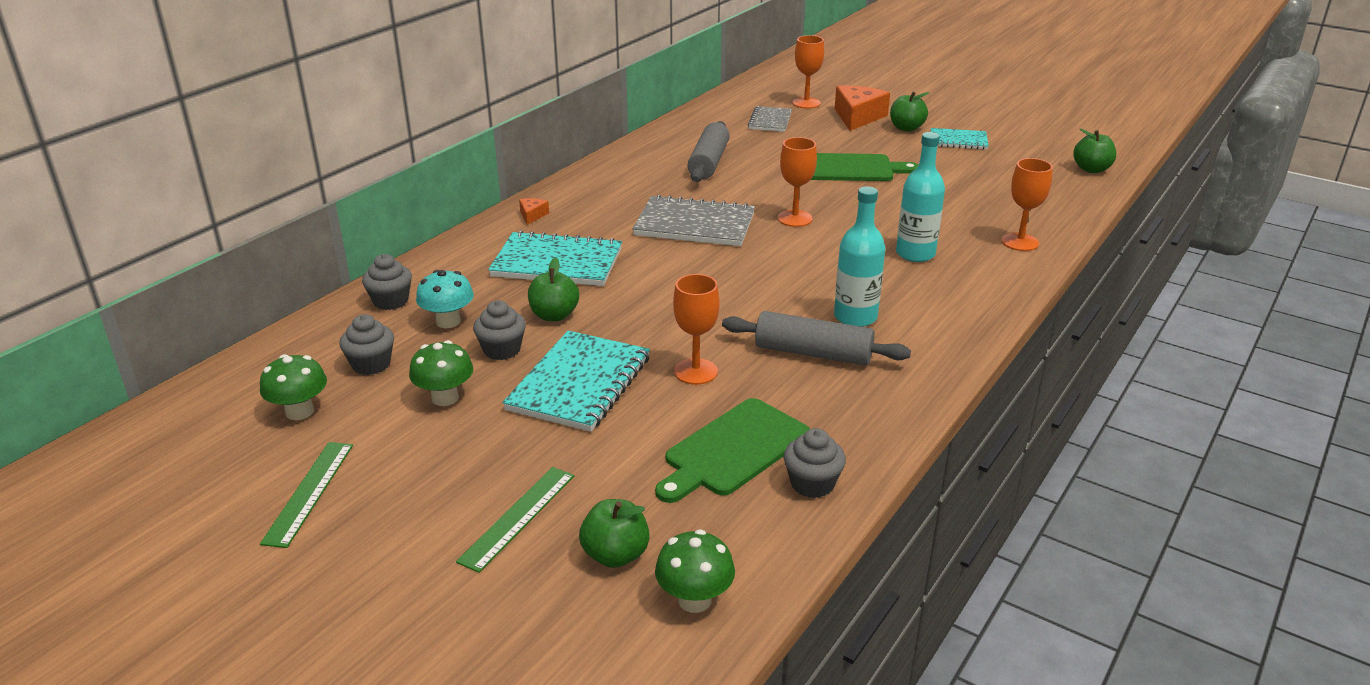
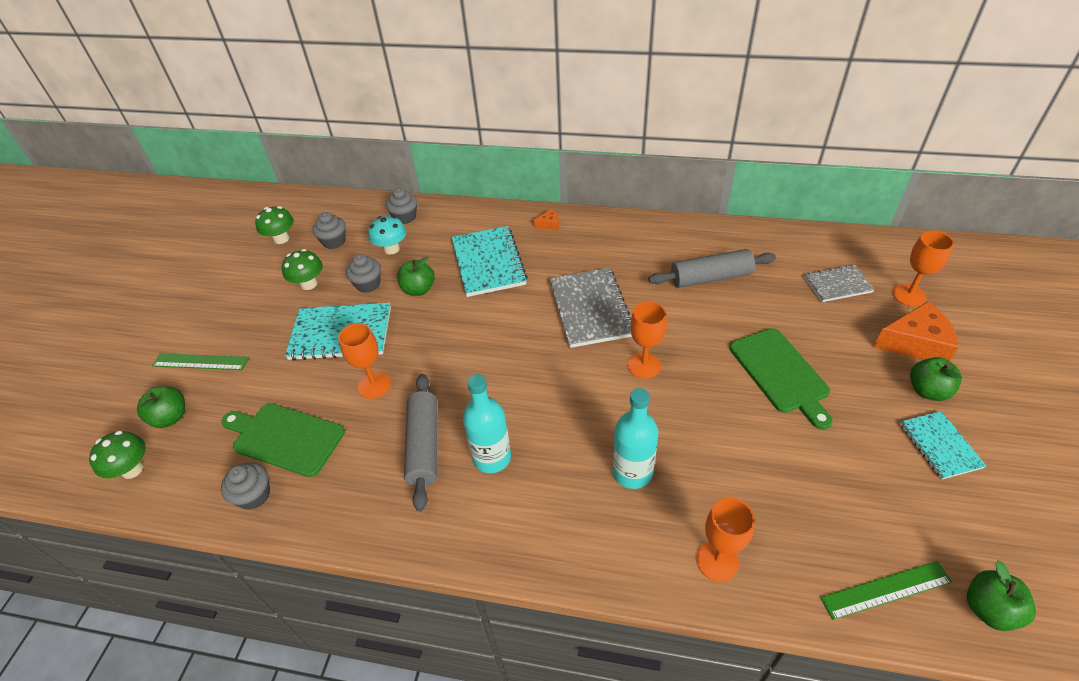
camera: 70 degrees right, 15 degrees up
green ruler [260,442,353,548] -> green ruler moved to [820,561,952,620]

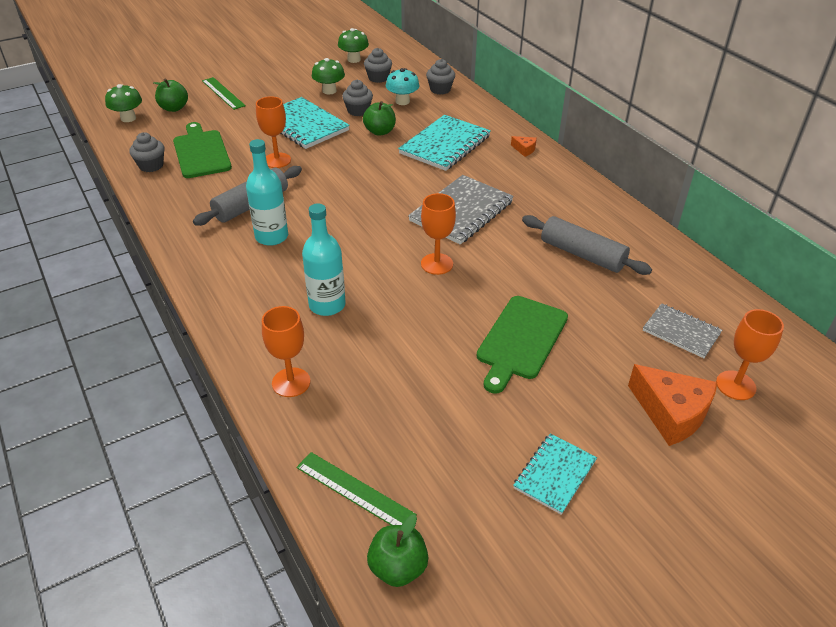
camera: 45 degrees right, 5 degrees down
green apple [910,357,962,401] -> none

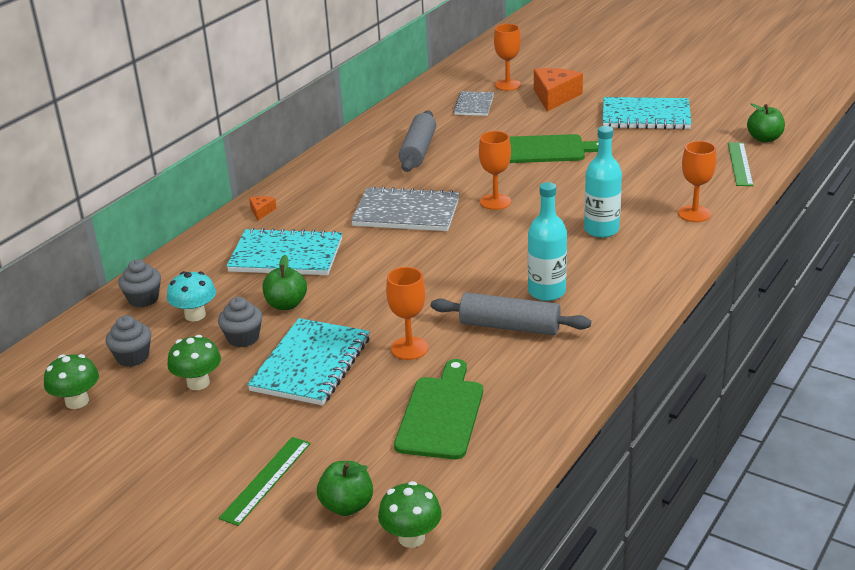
camera: 115 degrees left, 10 degrees down
grey cupcake [129,132,165,172] -> none
green cutting board [173,122,232,178] -> green cutting board turned 150 degrees clockwise [394,359,483,459]
turquoise notebook [513,433,597,515] -> turquoise notebook [603,97,692,130], size x1.70

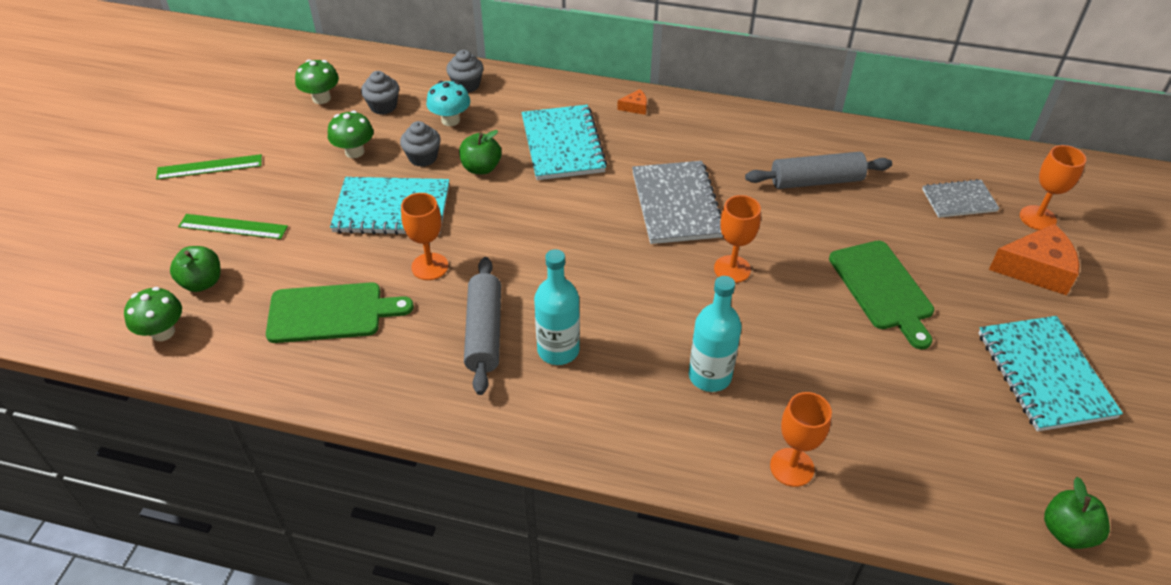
camera: 70 degrees right, 15 degrees up
green ruler [728,142,753,186] -> green ruler moved to [156,154,262,180]

